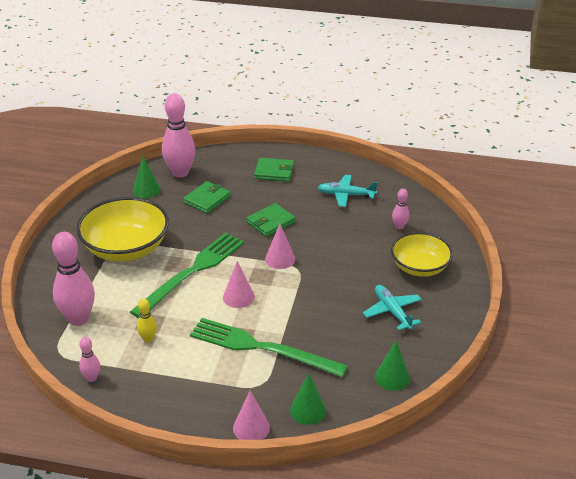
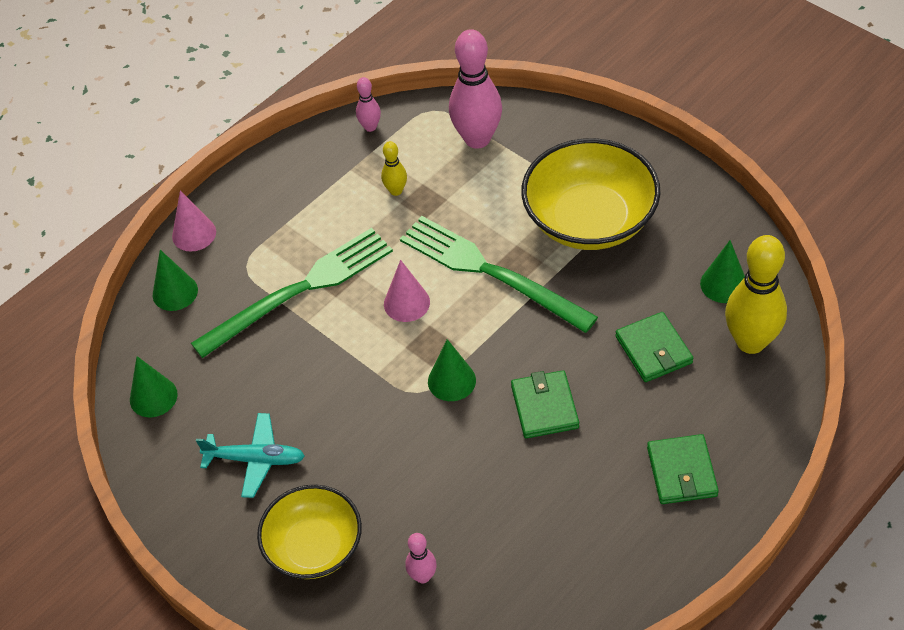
camera: 125 degrees right, 15 degrees up
green fork [130,233,244,318] -> green fork turned 150 degrees clockwise [400,216,598,333]
pink bowling pin [162,93,195,178] -> yellow bowling pin [725,235,787,354]
green wallet [254,158,294,182] -> green wallet turned 45 degrees counterclockwise [647,434,719,504]
pink cone [265,224,295,269] -> green cone [428,339,476,401]
turquoise plane [318,175,378,207] -> none

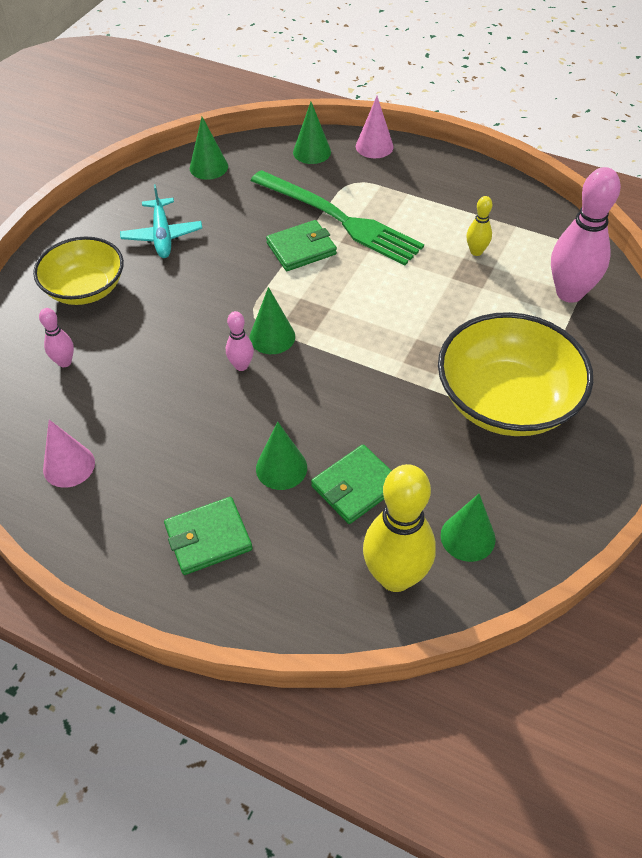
camera: 70 degrees right, 0 degrees up
pink bowling pin [356,77,381,132] -> pink bowling pin moved to [226,311,254,371]
pink cone [384,260,430,322] -> pink cone moved to [43,420,95,488]
green fork [400,216,598,333] -> none
green wallet [511,370,579,439] -> green wallet moved to [266,220,337,271]
none -> green cone [256,422,307,490]

